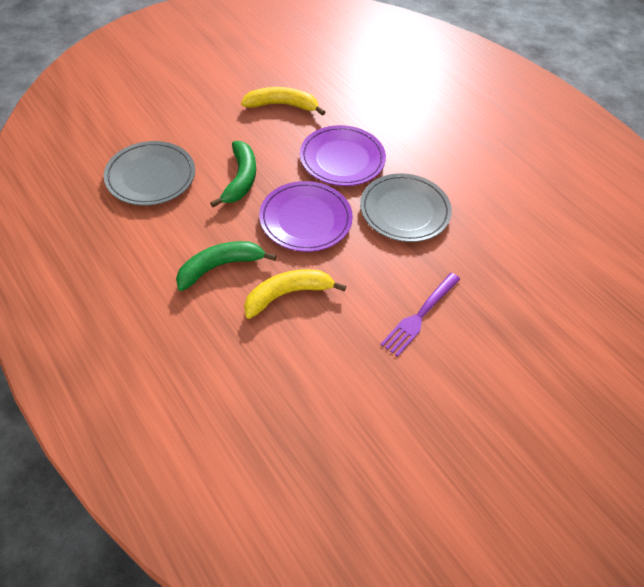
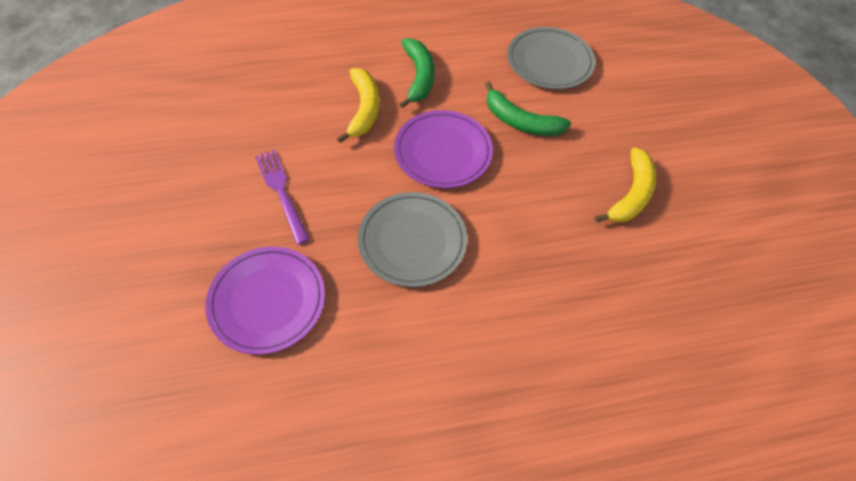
camera: 115 degrees right, 5 degrees up
purple plate [300,125,386,186] -> purple plate moved to [205,247,325,355]

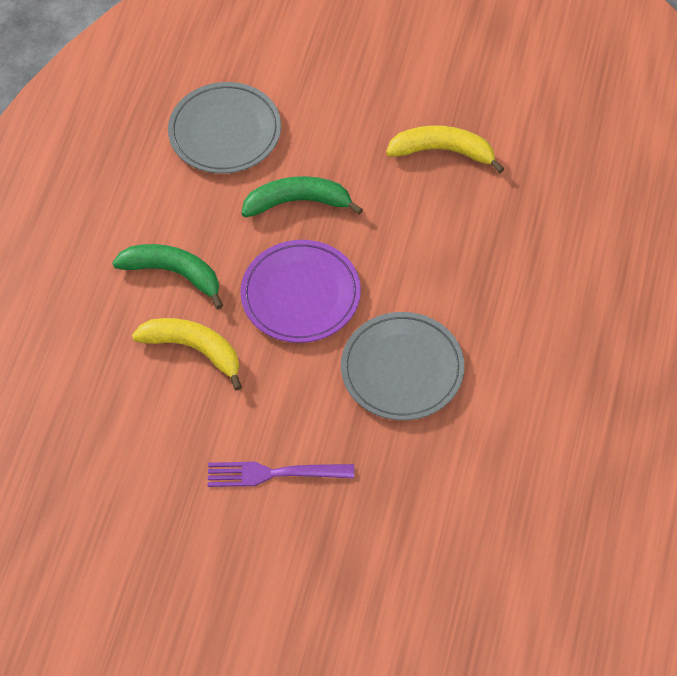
camera: 60 degrees left, 0 degrees up
purple plate [205,247,325,355] -> none
green banana [485,81,571,136] -> green banana turned 150 degrees counterclockwise [242,176,363,217]
yellow banana [595,147,656,223] -> yellow banana turned 45 degrees counterclockwise [386,126,504,173]

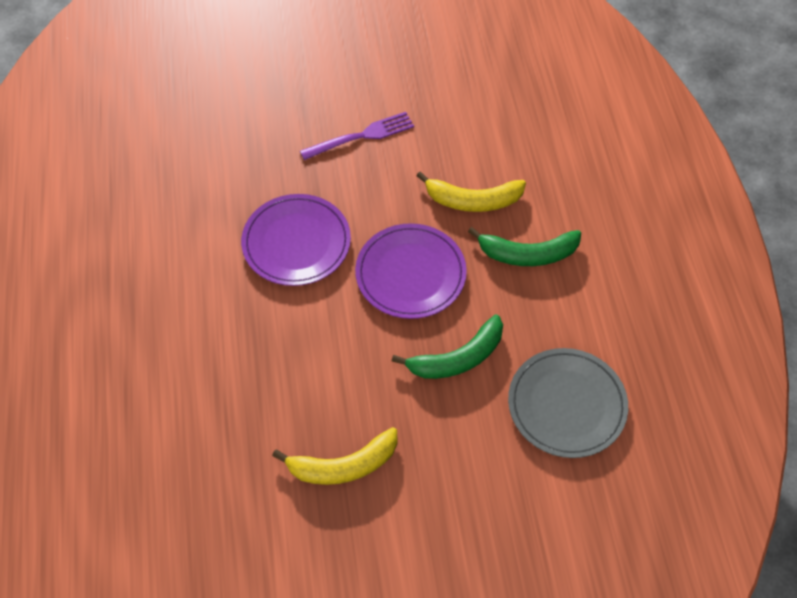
camera: 155 degrees right, 0 degrees up
grey plate [341,312,464,420] -> purple plate [241,194,351,286]

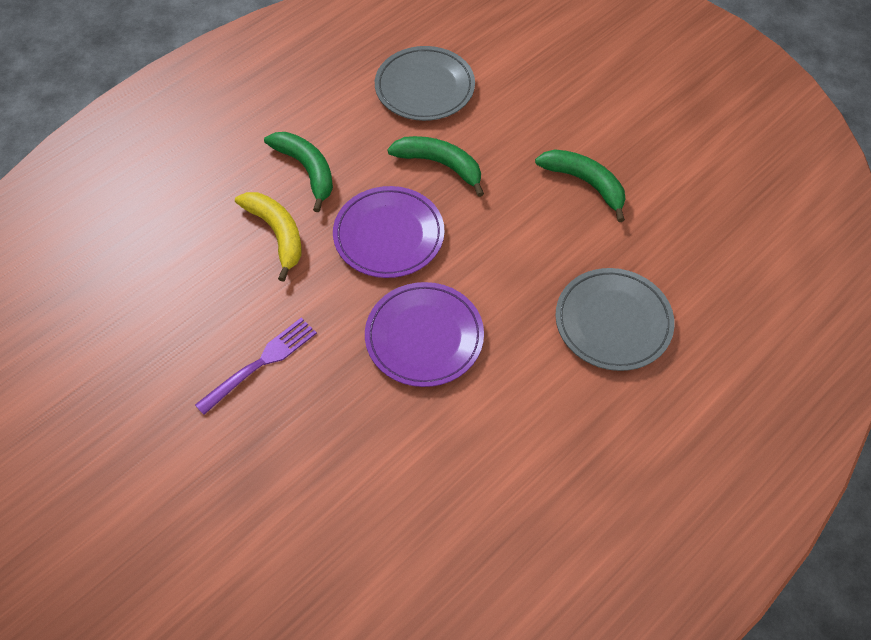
camera: 125 degrees left, 0 degrees up
yellow banana [272,427,398,485] -> green banana [535,149,625,222]
purple fork [300,112,414,160] -> purple fork turned 105 degrees clockwise [195,318,317,415]
none -> grey plate [555,268,675,371]

